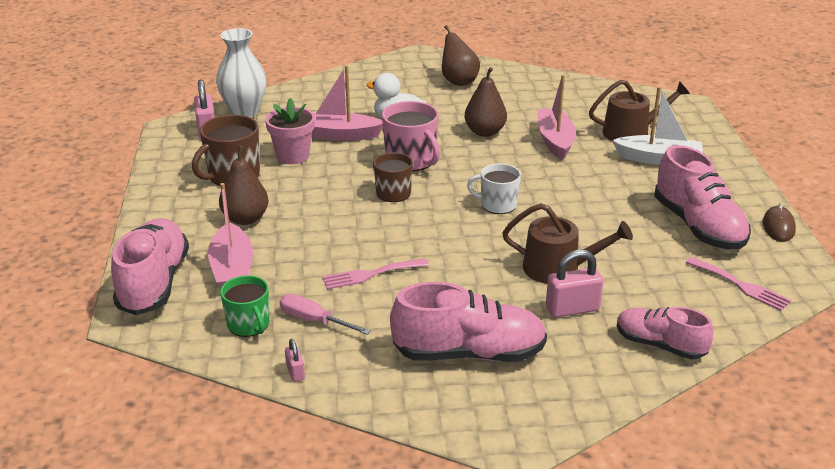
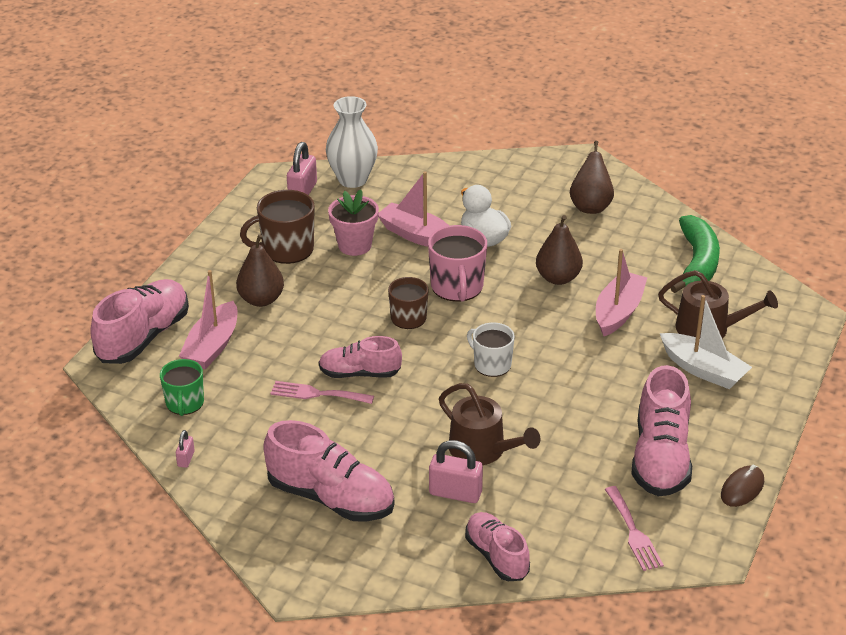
camera: 30 degrees right, 5 degrees up
pink screwdriver [280,294,371,335] -> none
none -> pink shoe [319,336,402,378]
none -> green banana [671,215,720,293]

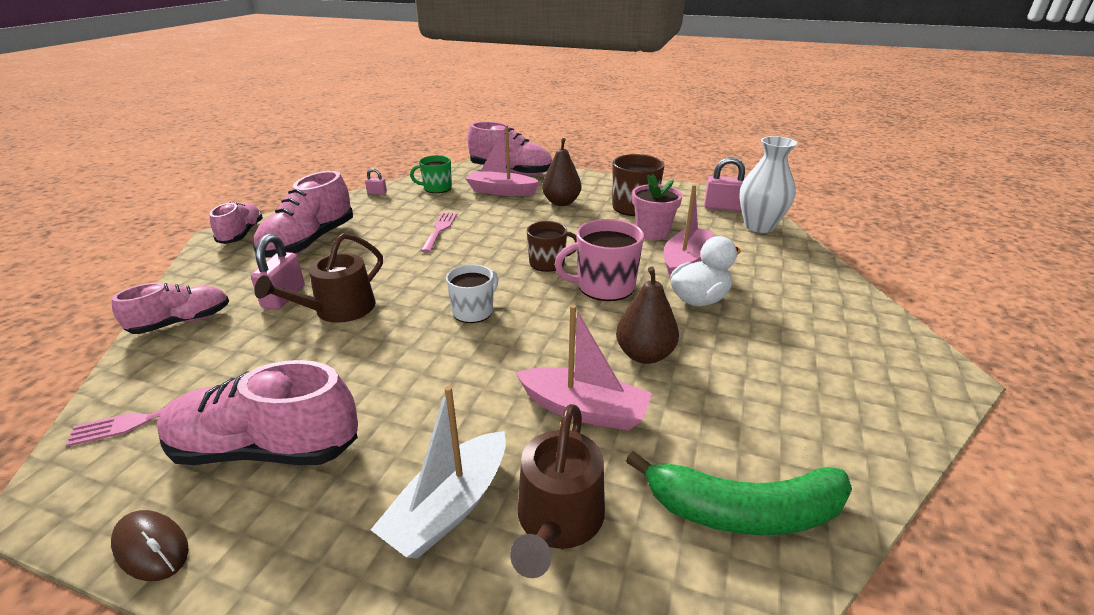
camera: 85 degrees right, 5 degrees down
pink shoe [319,336,402,378] -> pink shoe moved to [209,202,263,244]
brown pear [570,141,614,214] -> none

